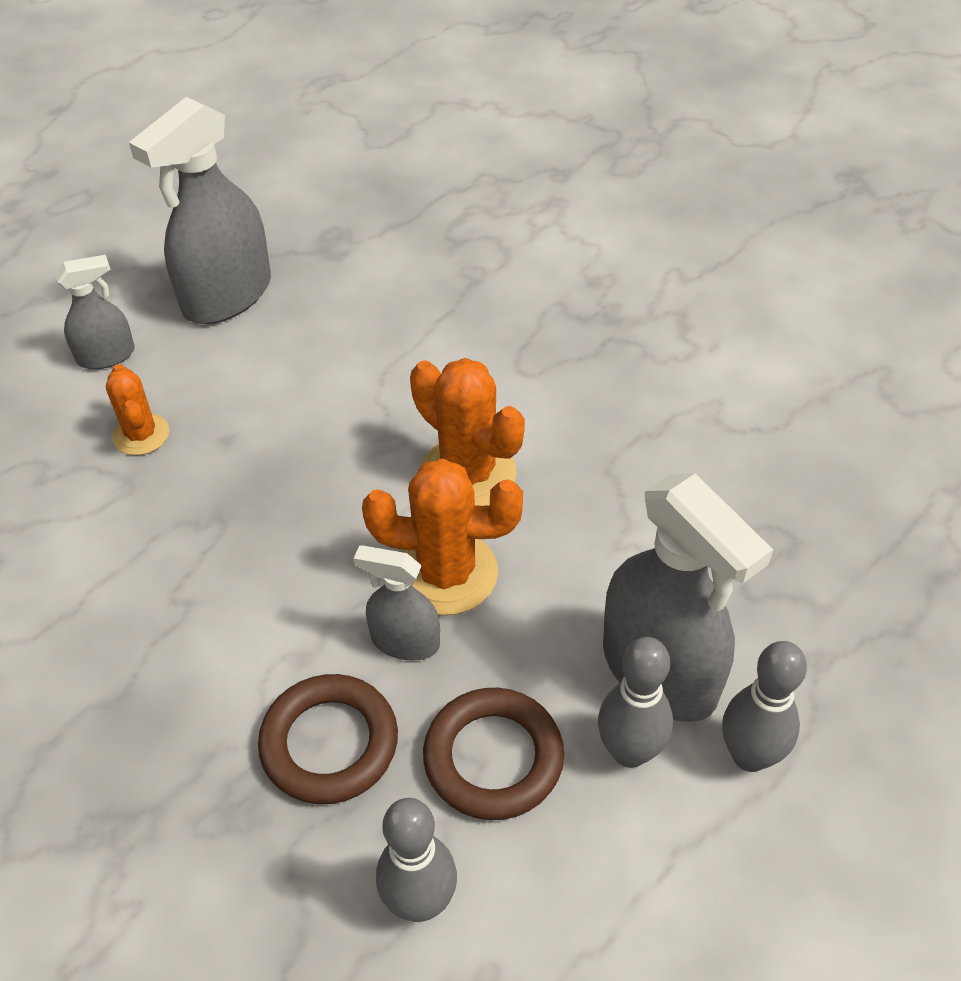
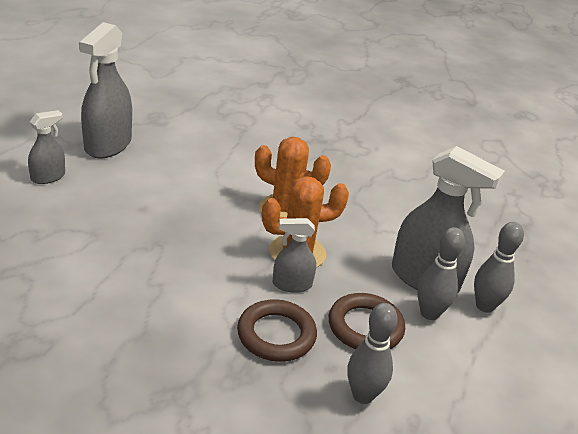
camera: 25 degrees left, 15 degrees down
orange cactus [106,364,169,455] -> none

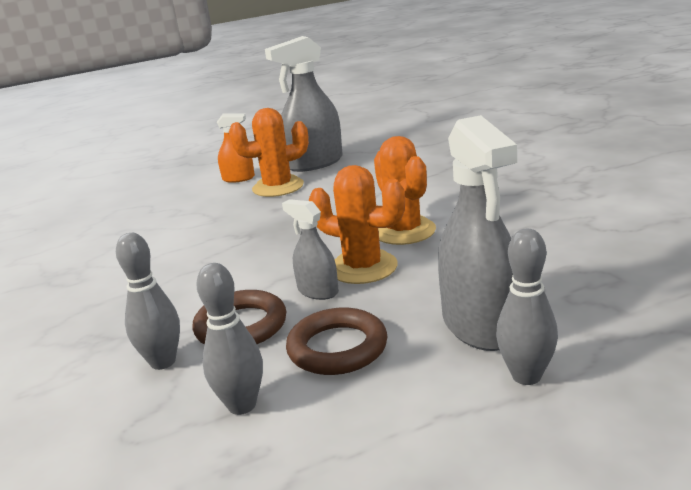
camera: 50 degrees right, 10 degrees down
grey spray bottle [28,110,65,184] -> orange spray bottle [217,114,255,183]
grey bowling pin [417,227,465,320] -> grey bowling pin moved to [116,233,180,370]
none -> orange cactus [229,108,309,197]

